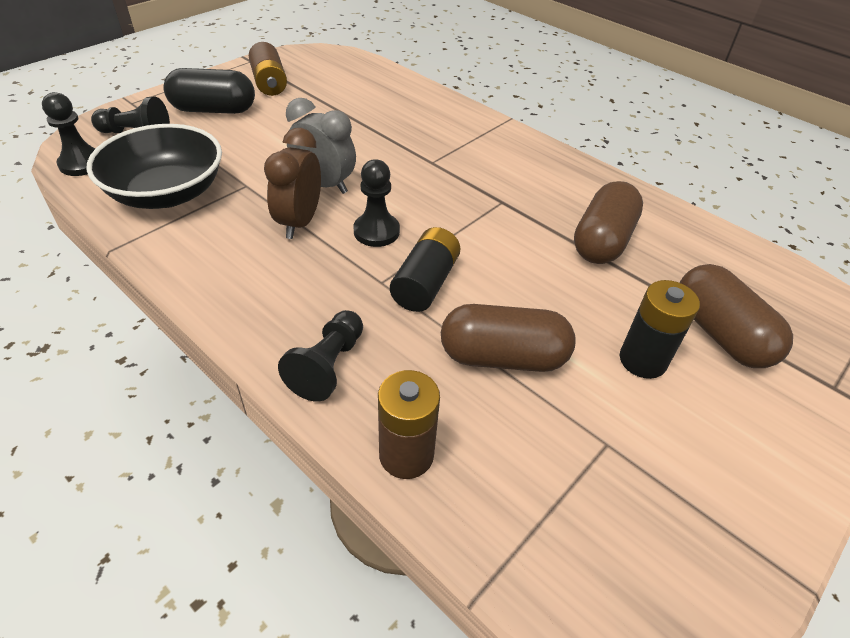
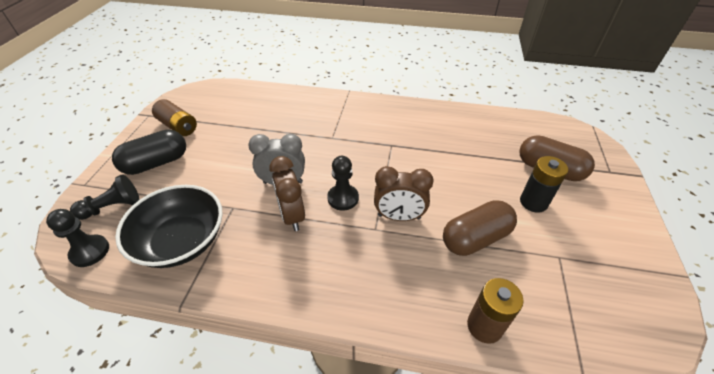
camera: 30 degrees left, 0 degrees up
black pawn [278,310,363,402] -> none
black battery [390,227,460,312] -> brown clock [374,166,433,221]
brown capsule [574,181,643,264] -> none

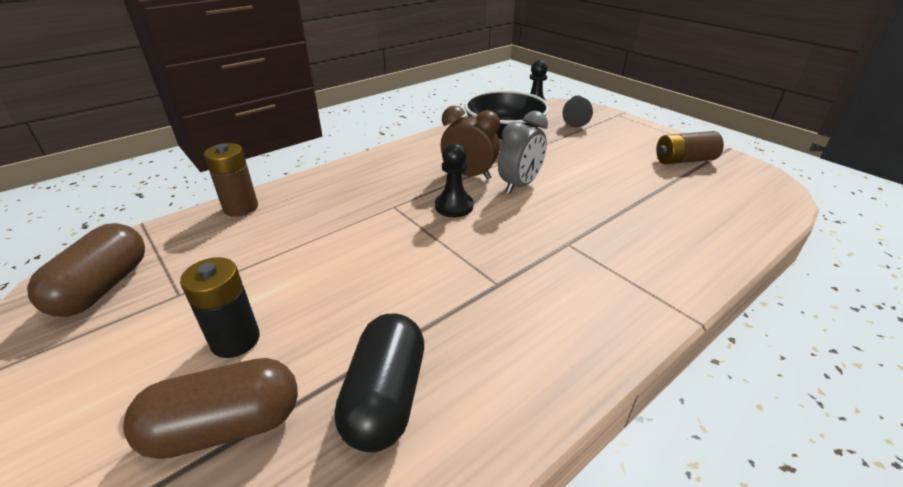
camera: 130 degrees right, 10 degrees down
black capsule [112,129,186,175] -> black capsule moved to [335,314,424,452]
brown clock [374,166,433,221] -> none
brown capsule [443,200,517,256] -> brown capsule moved to [27,223,145,317]

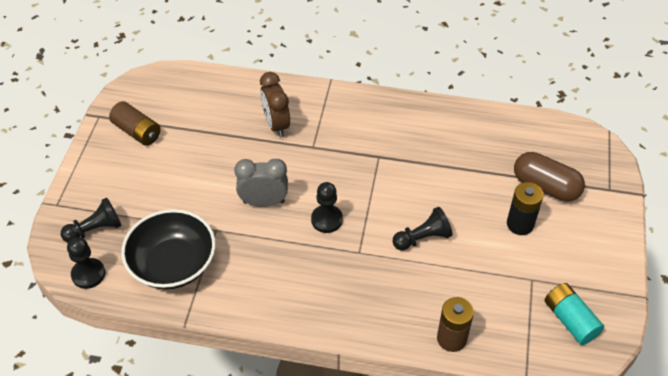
camera: 130 degrees left, 15 degrees up
brown capsule [27,223,145,317] -> turquoise battery [545,283,604,345]
black capsule [335,314,424,452] -> none
brown clock [441,106,500,180] -> brown clock moved to [260,72,290,138]
none -> black pawn [392,207,453,250]

